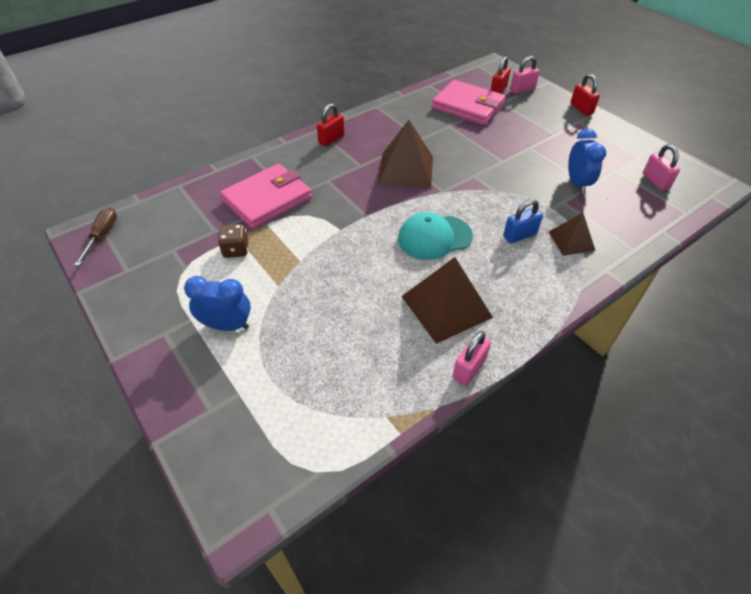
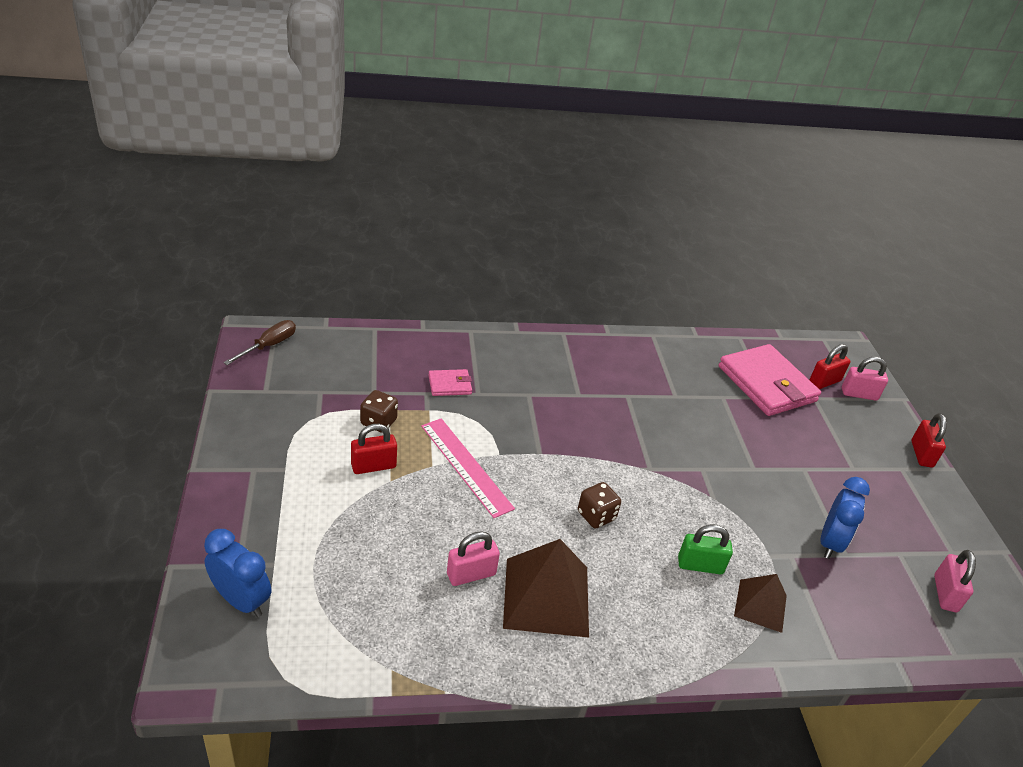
camera: 25 degrees right, 10 degrees down
blue clock [184,276,251,331] -> blue clock moved to [204,529,271,617]
pink wallet [220,164,312,229] -> pink wallet [428,369,472,396], size x0.46
red padlock [317,103,344,146] -> red padlock moved to [351,424,397,474]
brown pyramid [378,120,433,188] -> none
turquoise cap [398,212,473,260] -> brown dice [578,482,621,528]
pink padlock [453,331,491,386] -> pink padlock moved to [447,531,500,586]
blue padlock [503,199,543,243] -> green padlock [678,525,733,574]
none -> pink ruler [421,418,515,518]

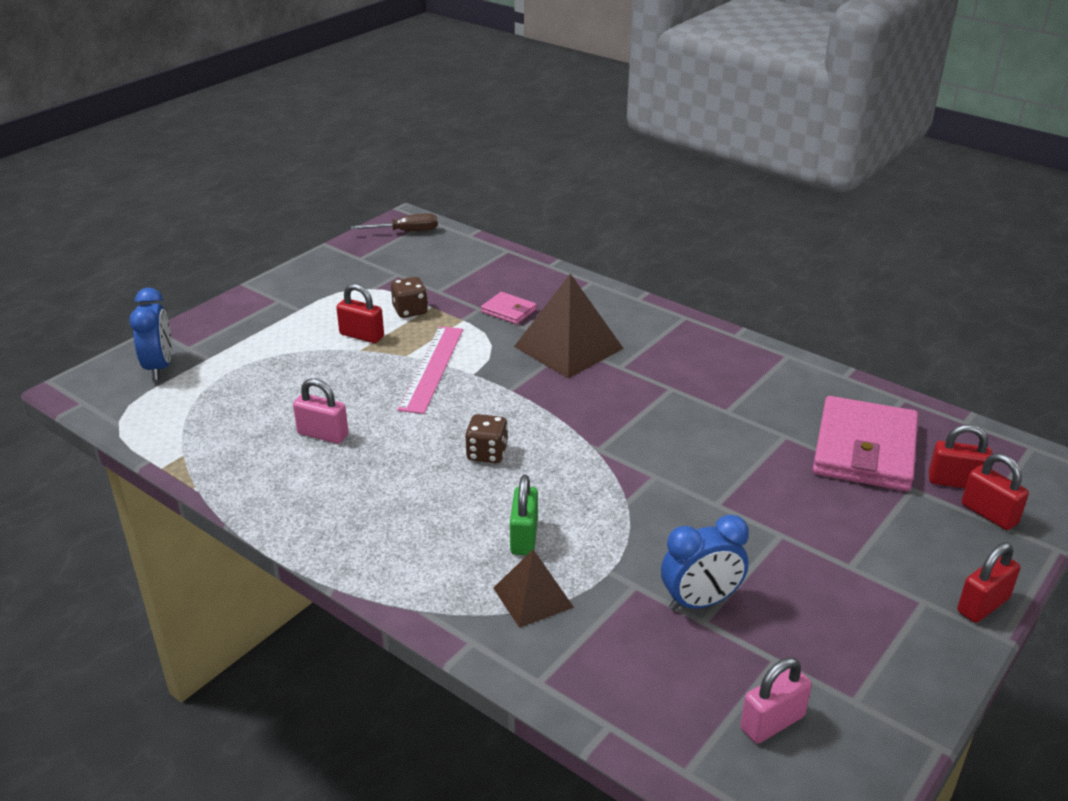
camera: 50 degrees right, 5 degrees down
brown pyramid [503,539,589,638] -> brown pyramid moved to [514,273,624,379]
green padlock [678,525,733,574] -> green padlock turned 45 degrees clockwise [510,475,538,555]
pink padlock [842,357,888,401] -> red padlock [962,453,1029,530]

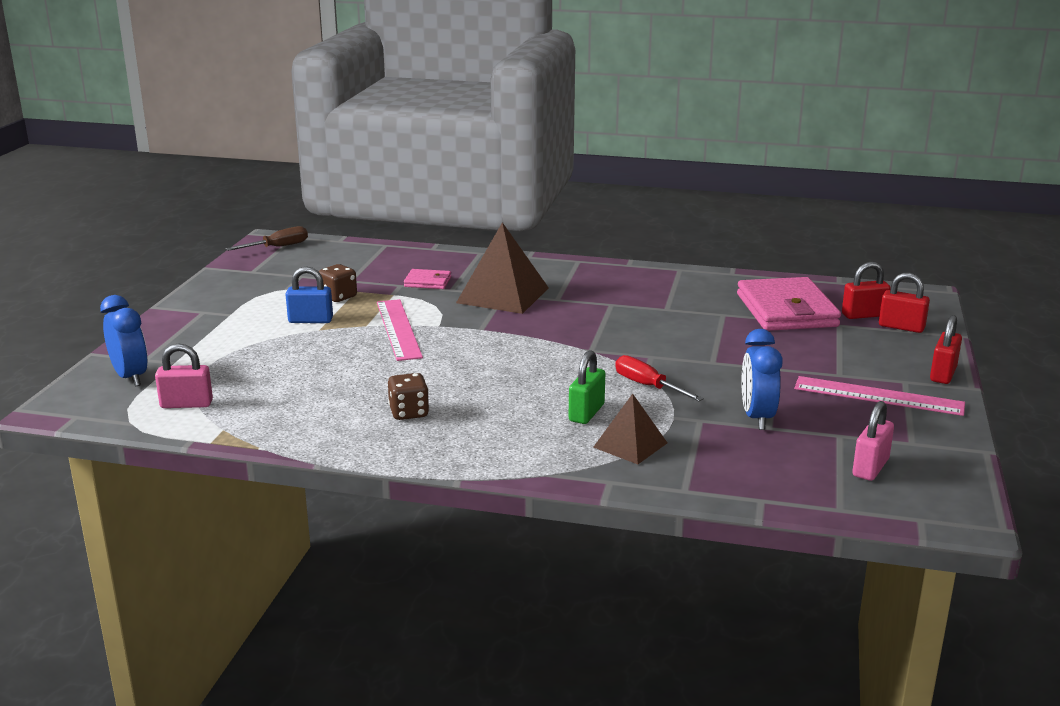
camera: 25 degrees left, 10 degrees down
pink padlock [293,378,348,444] -> pink padlock moved to [155,343,213,408]
red padlock [336,283,384,343] -> blue padlock [285,266,333,323]
brown dice [465,414,508,463] -> brown dice moved to [388,373,429,420]
green padlock [510,475,538,555] -> green padlock turned 45 degrees clockwise [569,350,605,424]
blue clock [661,514,749,611] -> blue clock turned 135 degrees clockwise [741,329,783,430]
none -> red screwdriver [615,355,704,401]
none -> pink ruler [794,376,965,416]

